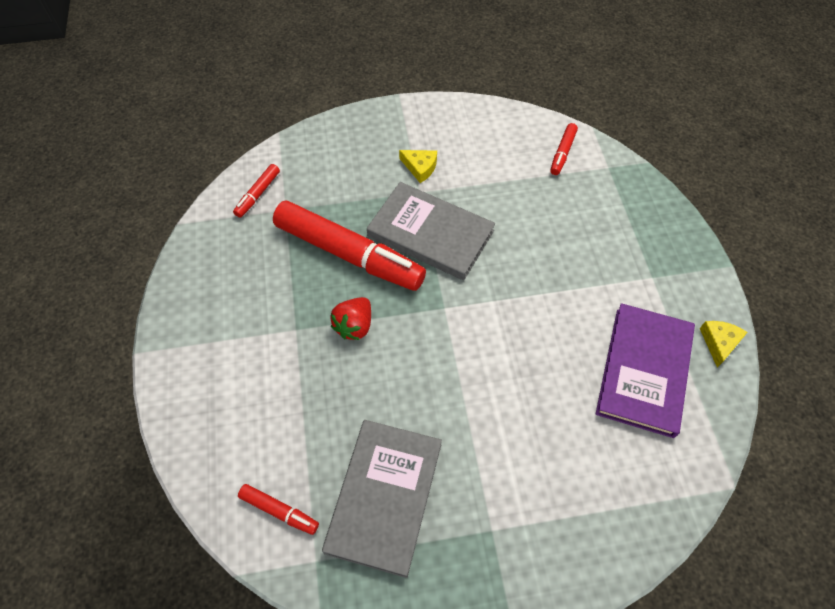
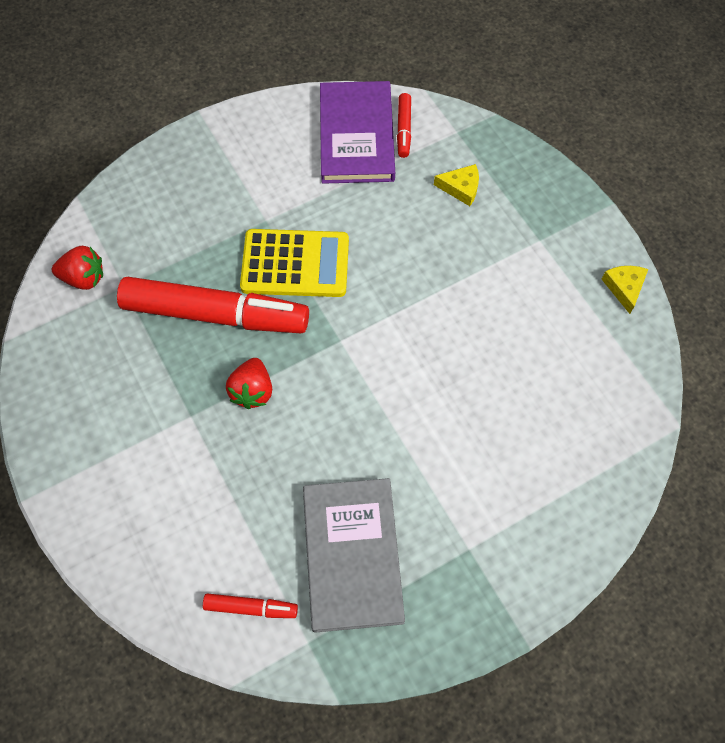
camera: 20 degrees left, 5 degrees up
red marker [233,164,280,218] -> red strawberry [52,246,103,290]
grey book [367,182,495,280] -> yellow calculator [240,229,349,297]
yellow cheese [399,150,437,183] -> yellow cheese moved to [434,164,479,206]
purple book [596,303,695,438] -> purple book moved to [320,81,395,184]

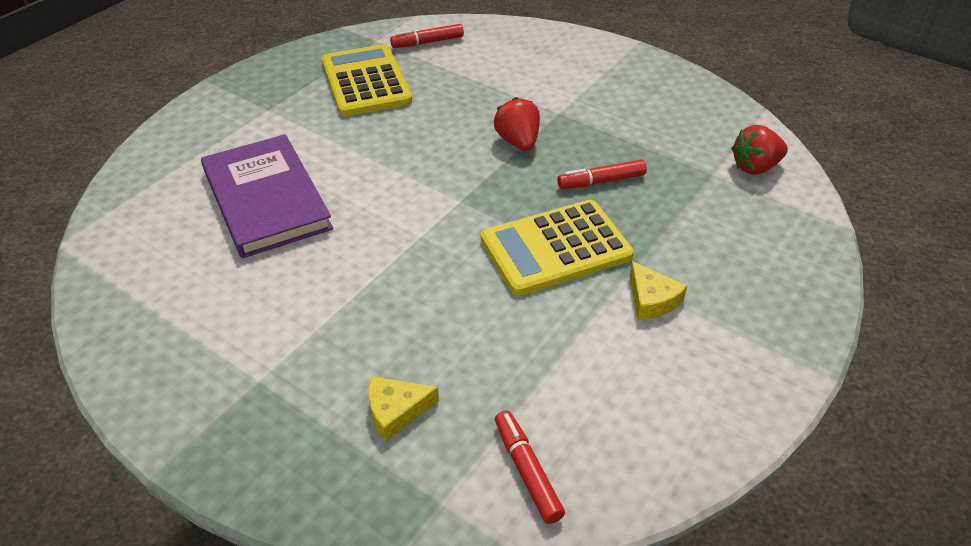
camera: 155 degrees right, 20 degrees down
red marker [117,277,309,333] -> red marker [557,159,647,189], size x0.43
grey book [303,478,405,633] -> yellow calculator [322,44,412,116]
purple book [320,81,395,184] -> purple book moved to [201,134,333,258]
yellow cheese [602,266,648,314] -> yellow cheese moved to [629,261,687,320]

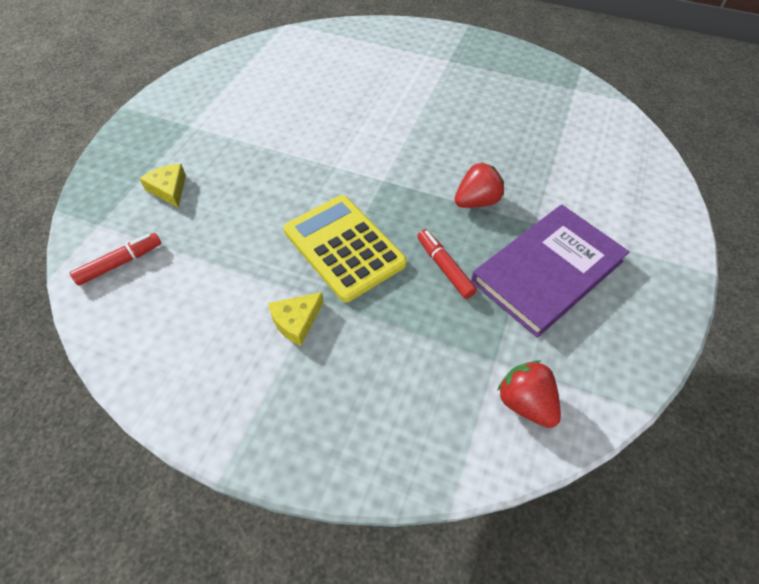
camera: 75 degrees right, 10 degrees up
purple book [201,134,333,258] -> purple book moved to [471,205,629,338]
yellow calculator [322,44,412,116] -> none
red marker [390,24,464,48] -> none

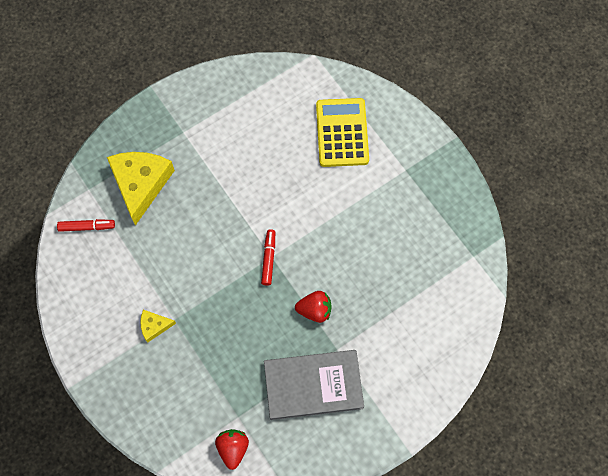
camera: 35 degrees right, 15 degrees up
yellow cheese [139,164,186,208] -> yellow cheese [107,152,175,226], size x2.15
yellow calculator [284,195,407,302] -> yellow calculator moved to [316,98,369,167]
red marker [417,229,477,299] -> red marker moved to [261,229,275,286]
purple book [471,205,629,338] -> grey book [264,350,364,420]

